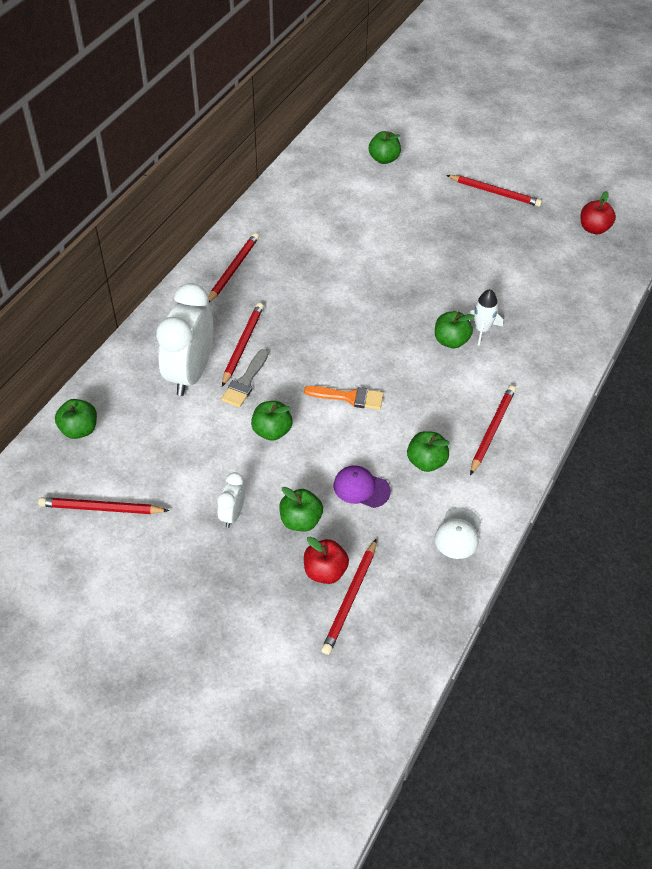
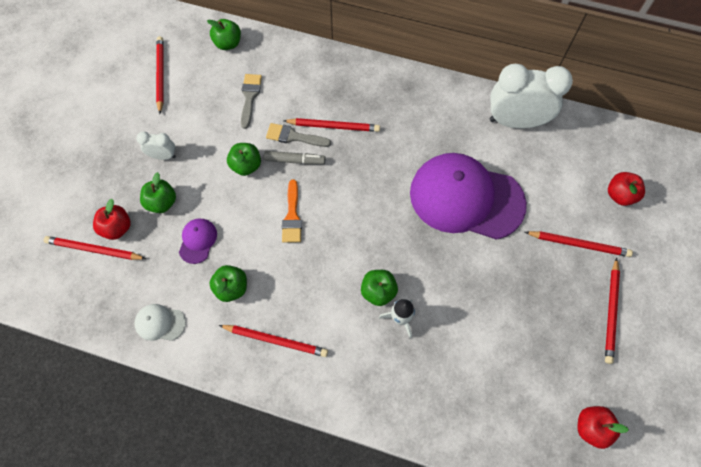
camera: 80 degrees right, 15 degrees up
white clock [156,283,213,396] -> white clock moved to [490,64,573,129]
red pencil [209,233,259,302] -> red pencil moved to [525,231,633,257]
green apple [369,131,401,164] -> red apple [608,172,645,206]
none -> grey brush [241,74,262,129]
none -> grey marker [264,151,325,165]
none -> purple cap [410,153,527,240]

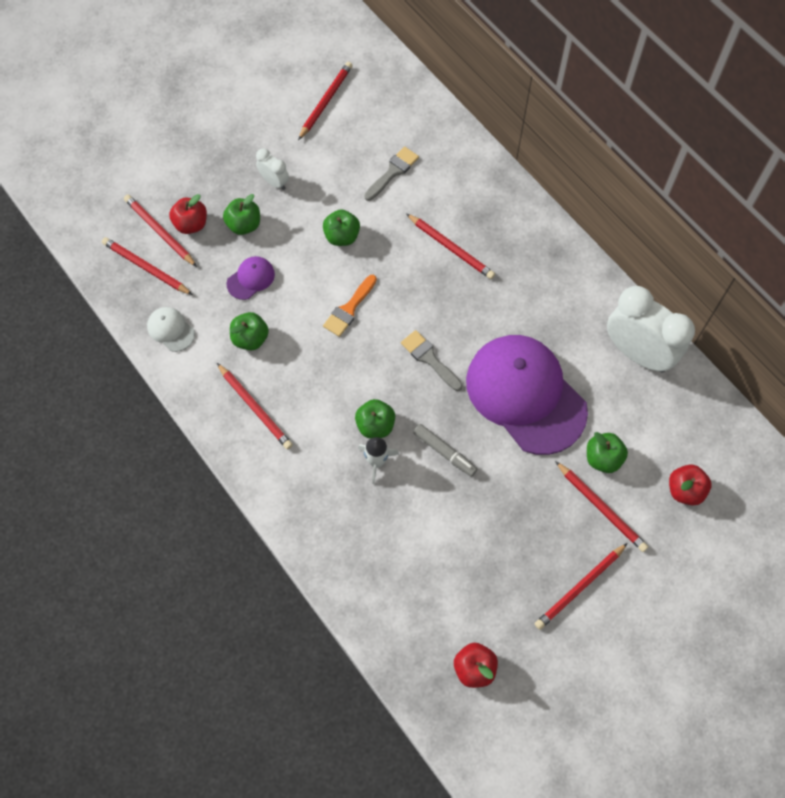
camera: 35 degrees right, 0 degrees up
green apple [207,19,241,50] -> green apple moved to [587,432,628,473]
grey marker [264,151,325,165] -> grey marker moved to [413,424,477,477]
grey brush [266,123,331,147] -> grey brush moved to [401,330,463,391]
none -> red pencil [102,237,193,295]

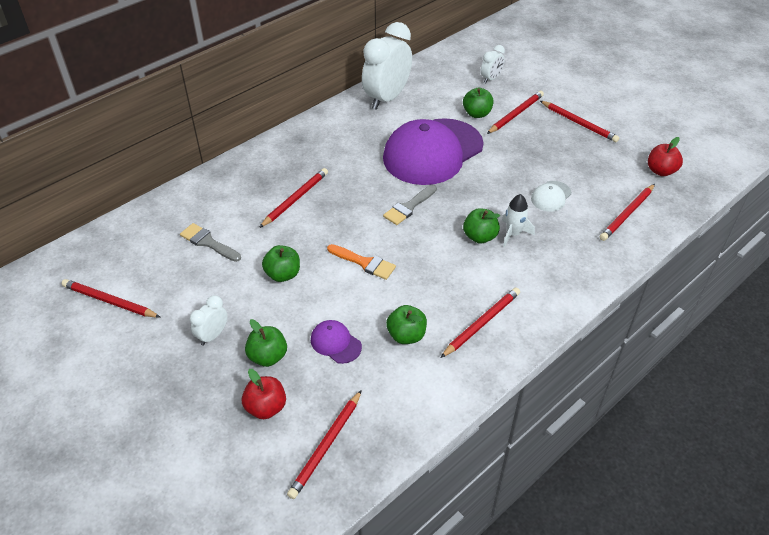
camera: 95 degrees left, 20 degrees down
red pencil [124,195,197,267] -> red pencil moved to [600,184,655,241]
white cap [147,307,195,352] -> white cap moved to [531,181,572,212]
grey marker [413,424,477,477] -> none
red apple [669,464,712,506] -> white clock [481,45,505,83]

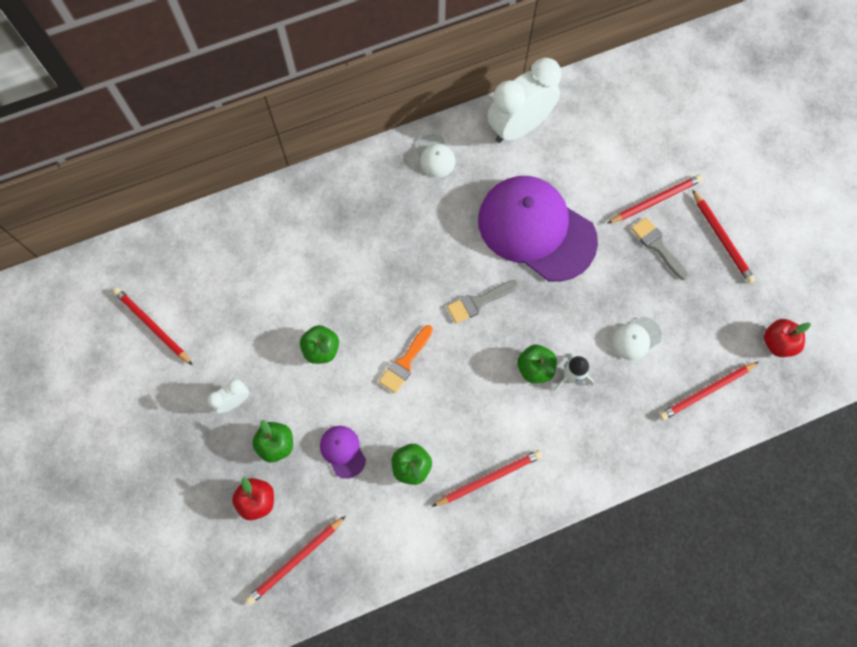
camera: 20 degrees right, 25 degrees up
grey brush [180,223,241,262] -> grey brush moved to [631,217,688,280]
red pencil [259,168,328,228] -> none
orange brush [327,244,396,280] -> orange brush turned 75 degrees clockwise [379,325,433,393]
purple cap [383,118,484,185] -> purple cap turned 60 degrees clockwise [478,176,598,282]
green apple [463,88,493,118] -> none
white clock [481,45,505,83] -> none
none -> white cap [415,134,455,178]

